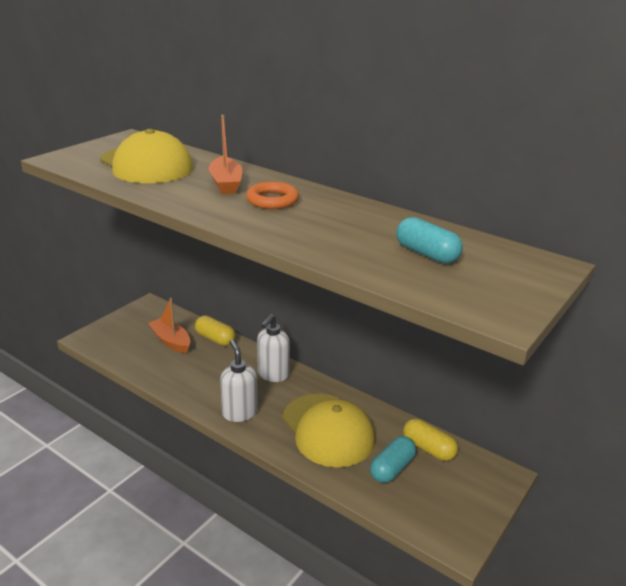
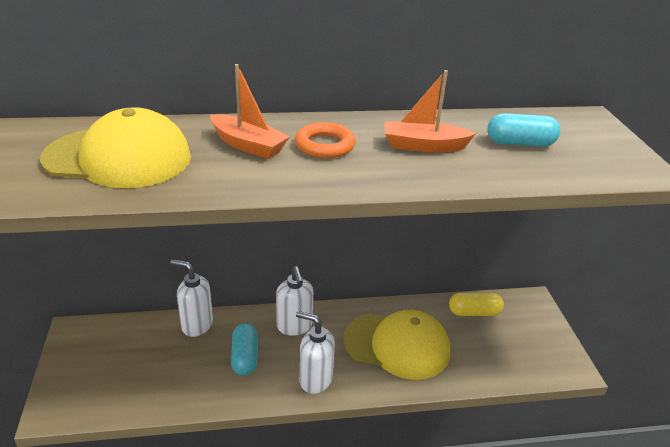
camera: 45 degrees left, 5 degrees up
orange boat [148,298,190,353] -> orange boat moved to [385,70,476,153]
yellow capsule [195,316,236,346] -> white soap dispenser [170,259,213,337]
turquoise capsule [370,436,416,483] -> turquoise capsule moved to [231,323,258,375]

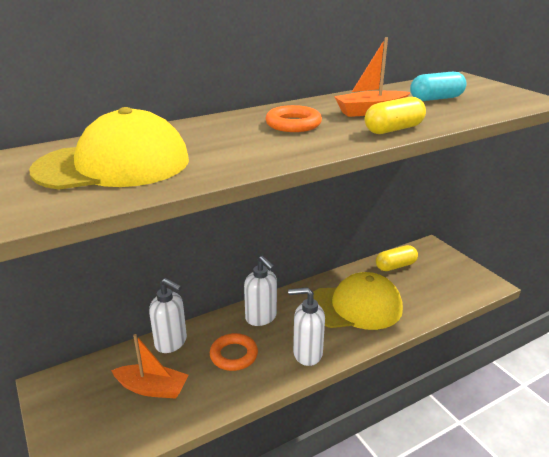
camera: 20 degrees left, 5 degrees down
white soap dispenser [170,259,213,337] -> white soap dispenser turned 150 degrees counterclockwise [149,278,187,353]
orange boat [210,64,290,159] -> orange boat moved to [111,334,188,399]
turquoise capsule [231,323,258,375] -> orange ring [210,333,258,371]
none -> yellow capsule [365,97,426,134]

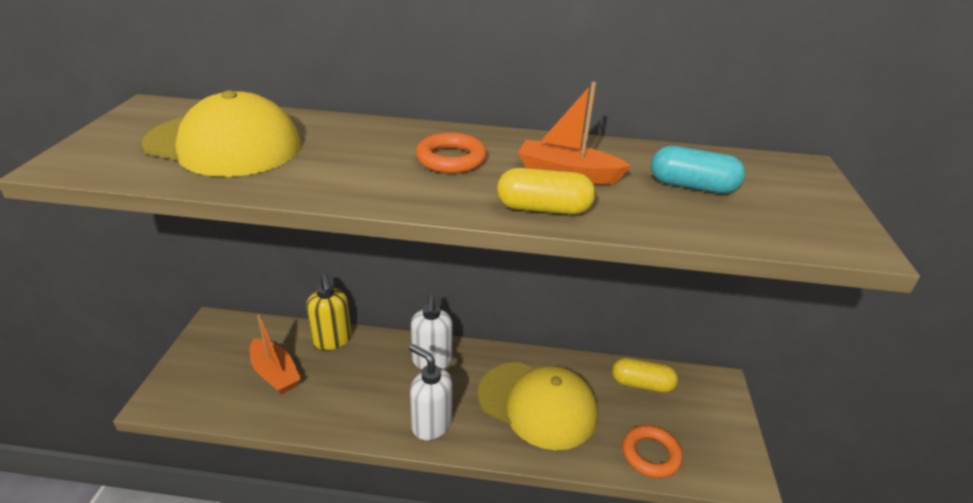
camera: 35 degrees right, 5 degrees up
white soap dispenser [149,278,187,353] -> yellow soap dispenser [306,274,352,350]
orange ring [210,333,258,371] -> orange ring moved to [622,425,683,478]

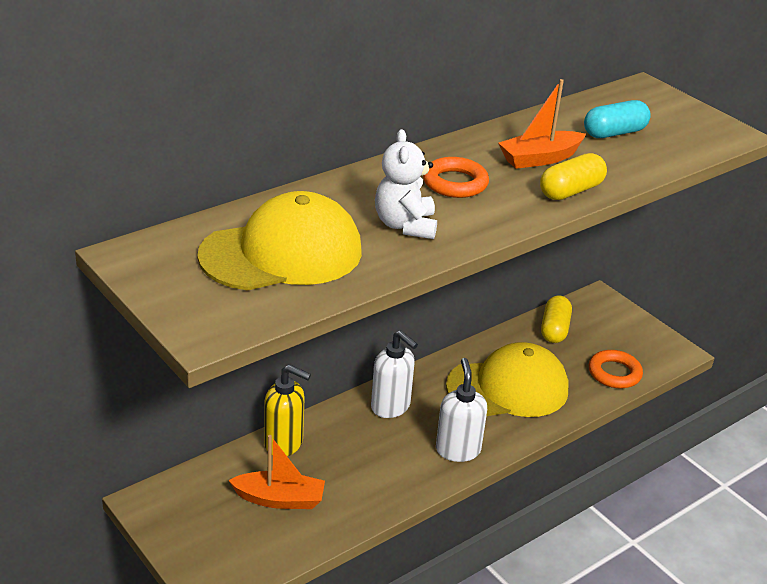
camera: 45 degrees left, 0 degrees up
white soap dispenser [409,344,452,440] -> white soap dispenser turned 90 degrees clockwise [436,358,487,462]
yellow capsule [612,358,678,393] -> yellow capsule turned 45 degrees counterclockwise [541,296,572,343]
none -> white teddy bear [375,129,437,239]

